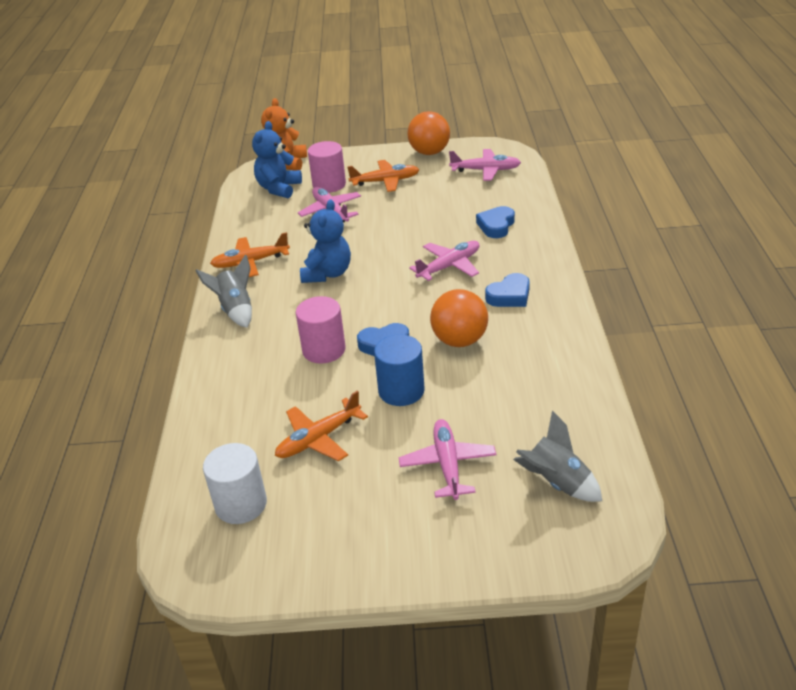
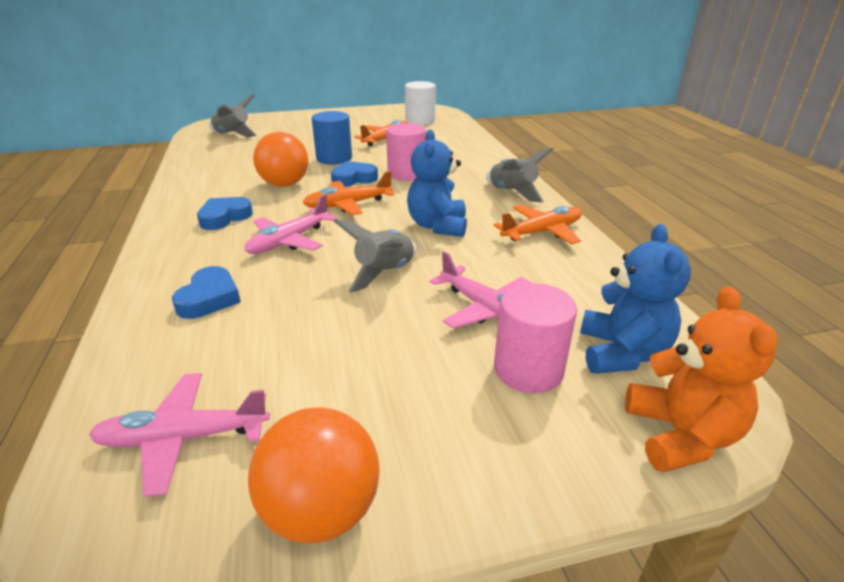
camera: 165 degrees right, 5 degrees down
orange plane [347,160,419,192] -> orange plane moved to [302,171,394,215]
pink plane [399,419,496,500] -> none
none -> grey rocket [334,219,417,293]

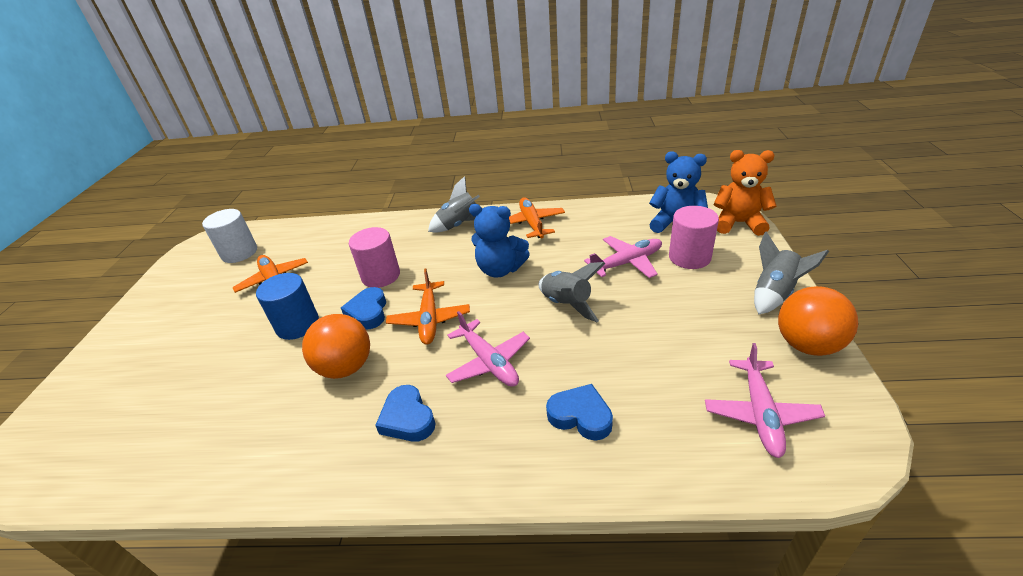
camera: 70 degrees left, 5 degrees up
grey rocket [209,95,257,138] -> grey rocket moved to [754,232,829,314]

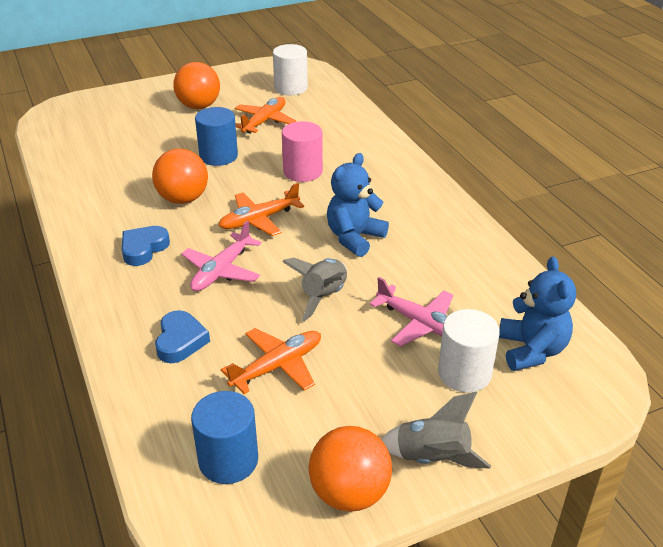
camera: 60 degrees right, 0 degrees up
blue heart [341,287,386,329] -> none
grey rocket [428,176,480,233] -> none
blue teddy bear [469,204,530,278] -> blue teddy bear turned 45 degrees clockwise [327,153,389,257]
orange plane [509,197,565,238] -> orange plane moved to [221,328,321,394]
pink cylinder [669,206,719,269] -> white cylinder [438,309,500,392]
pink plane [705,343,825,458] -> blue cylinder [191,391,258,484]
orange teddy bear [713,150,776,236] -> none
none -> orange ball [173,62,220,109]

